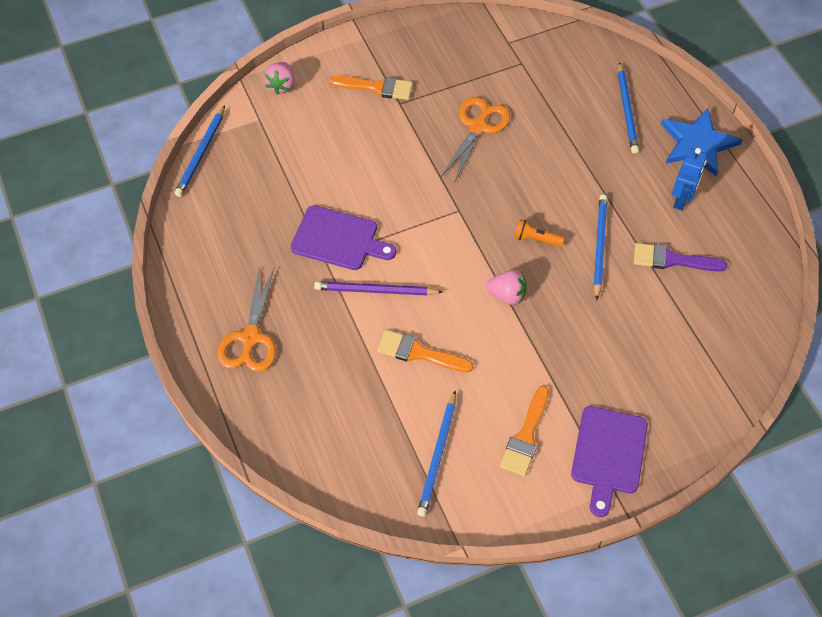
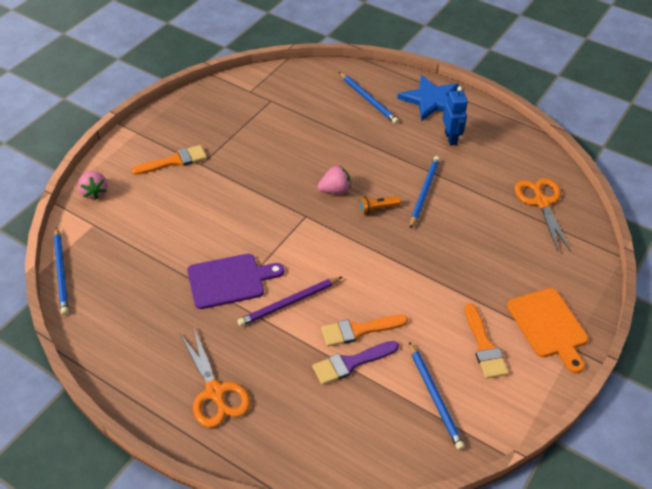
camera: 35 degrees left, 10 degrees down
orange scissors [441,97,510,183] -> orange scissors moved to [515,178,571,252]
pink strawberry [486,270,527,305] -> pink strawberry moved to [318,165,351,194]
purple cutting board [571,406,648,517] -> orange cutting board [507,288,588,373]
blue pencil [594,195,608,300] -> blue pencil turned 45 degrees clockwise [410,156,440,229]
purple brush [634,243,727,271] -> purple brush moved to [312,341,399,385]

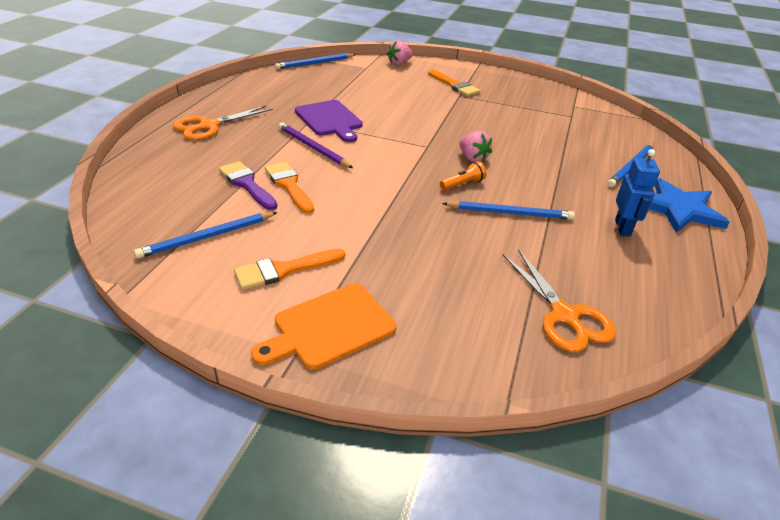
camera: 75 degrees right, 10 degrees down
orange flashlight [358,196,401,214] -> orange flashlight turned 90 degrees clockwise [440,161,486,190]
blue robot [443,86,468,146] -> blue robot turned 60 degrees counterclockwise [615,149,660,237]
orange scissors [515,178,571,252] -> orange scissors turned 90 degrees clockwise [503,249,616,352]

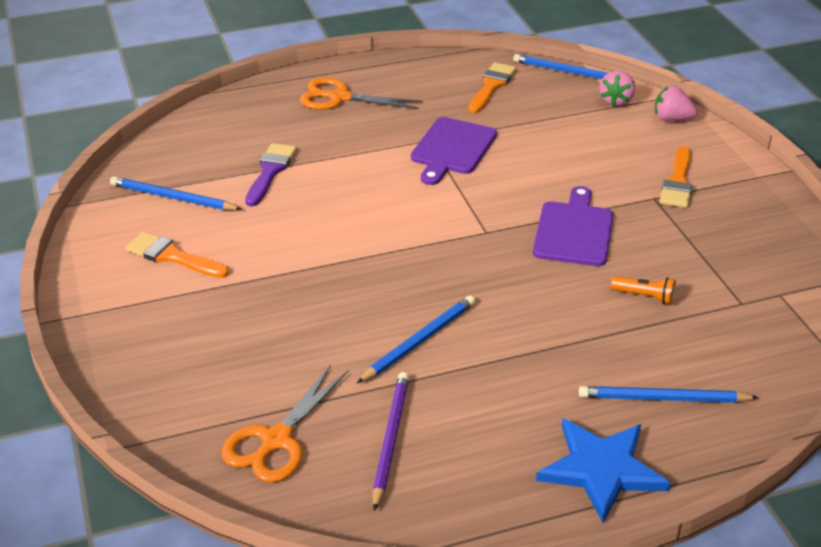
camera: 55 degrees right, 0 degrees up
orange cutting board [251,283,397,370] -> none
orange brush [264,162,314,214] -> orange brush moved to [469,62,516,113]
purple pencil [279,122,353,168] -> purple pencil moved to [372,372,409,511]
orange flashlight [440,161,486,190] -> orange flashlight moved to [611,276,676,304]
blue pencil [442,201,575,220] -> blue pencil turned 105 degrees counterclockwise [357,296,475,383]
pink strawberry [460,131,492,162] -> pink strawberry moved to [599,71,635,106]
blue robot [615,149,660,237] -> none
none -> purple cutting board [533,186,613,266]

